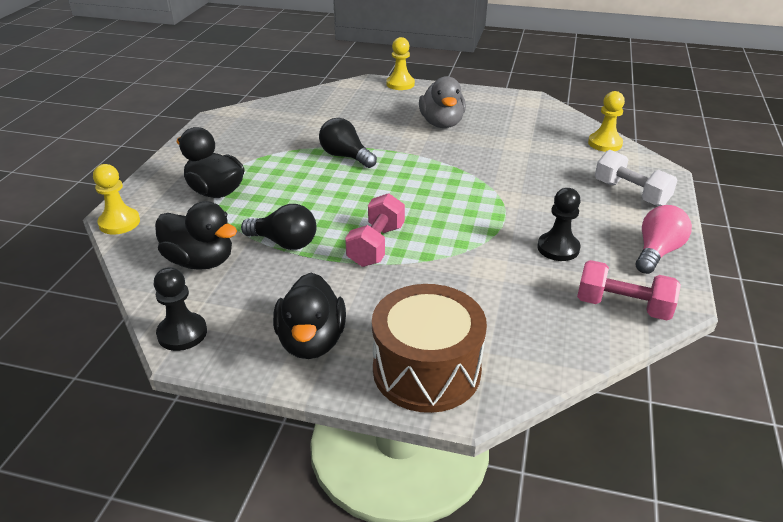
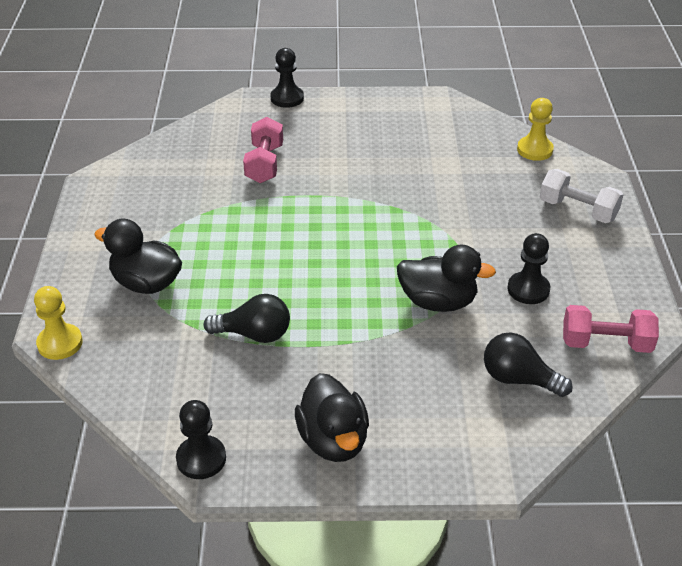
camera: 15 degrees left, 5 degrees up
black duck [155,201,237,270] -> black duck moved to [397,245,496,312]
black light bulb [319,118,377,168] -> black light bulb moved to [484,332,573,397]
pink dumbbell [345,193,405,267] -> pink dumbbell moved to [243,117,283,183]
brown drum [372,284,487,413] -> none
yellow pawn [386,37,415,90] -> black pawn [271,48,304,108]
grey duck [419,76,466,128] -> none
pink light bulb [636,205,692,274] -> none

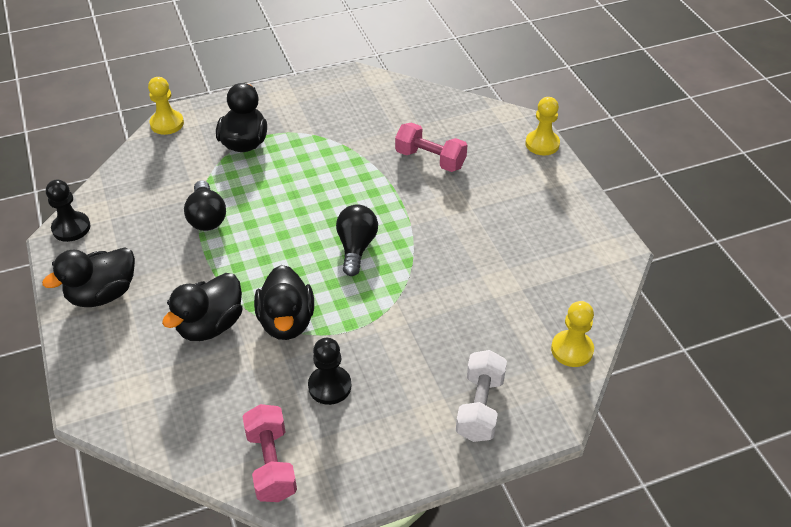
camera: 70 degrees right, 5 degrees up
pink dumbbell [243,117,283,183] -> pink dumbbell turned 45 degrees clockwise [395,123,467,172]
black pawn [271,48,304,108] -> yellow pawn [526,97,560,155]
black light bulb [484,332,573,397] -> black light bulb moved to [336,204,378,276]
none -> black duck [162,273,243,341]

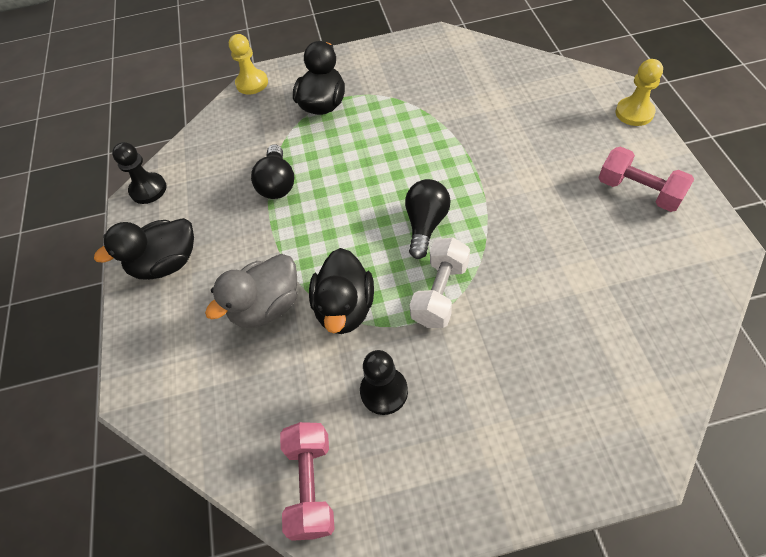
camera: 15 degrees right, 10 degrees up
black duck [162,273,243,341] -> grey duck [205,254,297,328]
pink dumbbell [395,123,467,172] -> pink dumbbell moved to [598,147,694,212]
white dumbbell [456,350,507,442] -> white dumbbell moved to [409,237,470,328]
yellow pawn [551,301,594,367] -> none

